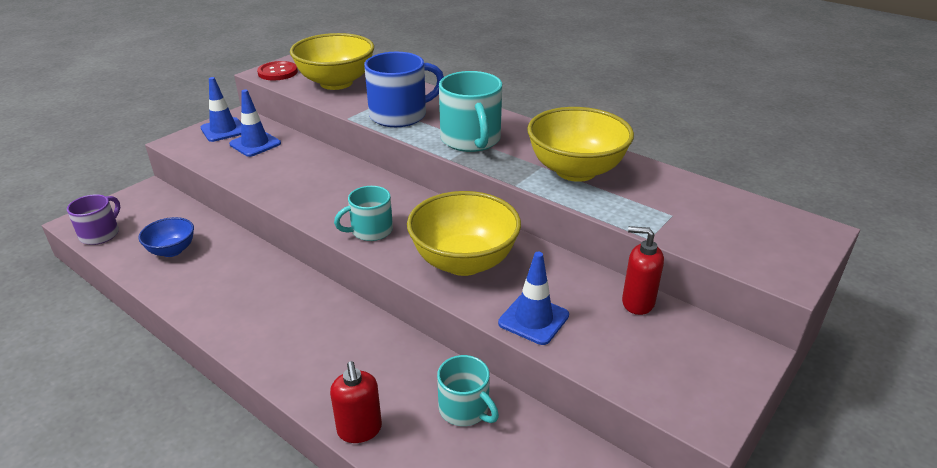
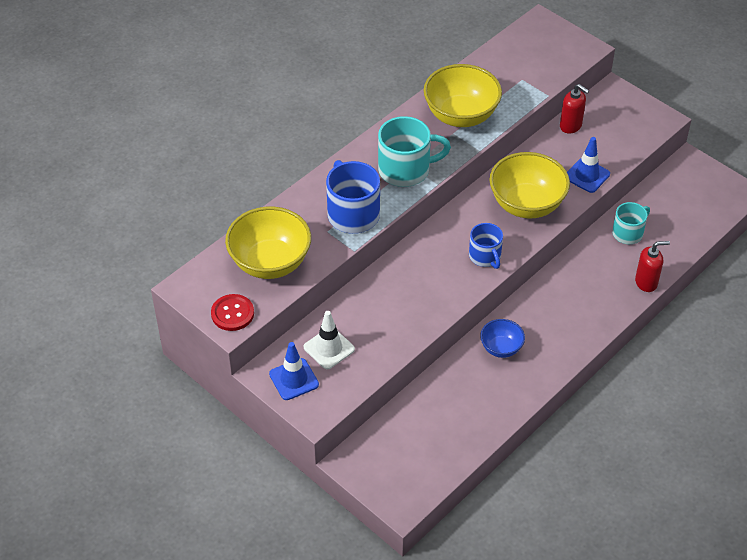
camera: 85 degrees left, 15 degrees up
purple mug [67,194,120,245] -> none
blue bowl [138,217,194,257] -> blue bowl moved to [480,319,525,358]
blue traffic cone [229,89,281,157] -> white traffic cone [304,311,355,369]
turquoise mug [334,186,393,241] -> blue mug [469,223,503,269]
red soap dispenser [622,226,664,315] -> red soap dispenser turned 75 degrees counterclockwise [560,84,589,133]

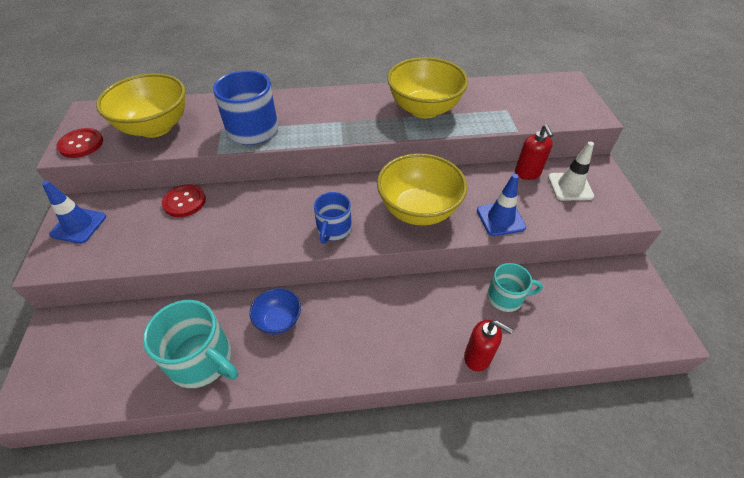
camera: 40 degrees right, 0 degrees up
white traffic cone [304,311,355,369] -> white traffic cone moved to [548,142,594,201]
turquoise mug [378,116,451,187] -> turquoise mug moved to [143,300,238,388]
none -> red button [162,184,206,217]

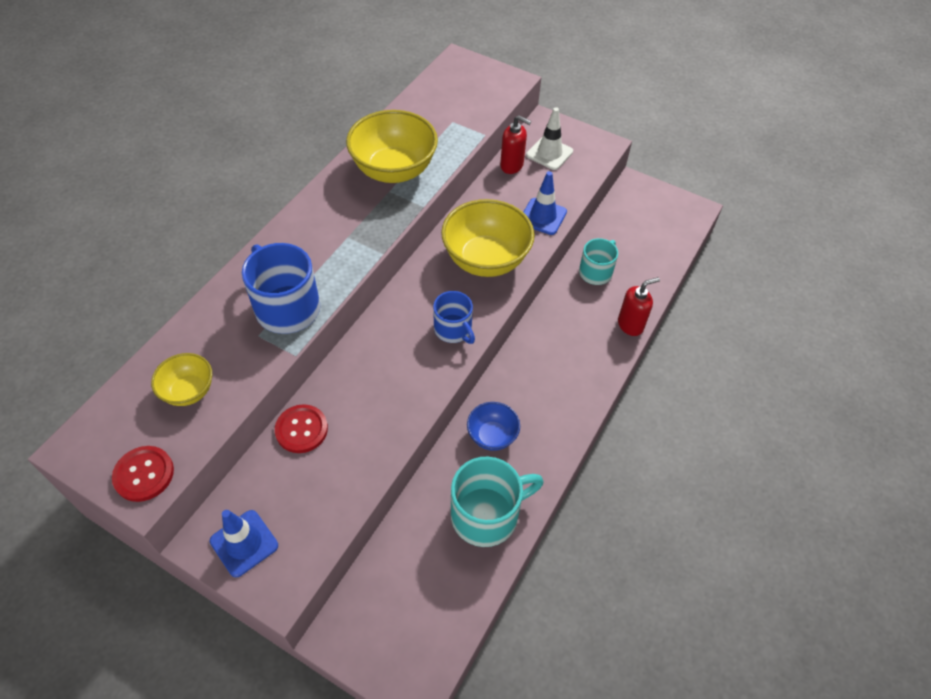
camera: 55 degrees left, 5 degrees up
yellow bowl [96,73,185,138] -> yellow bowl [151,353,212,406], size x0.53

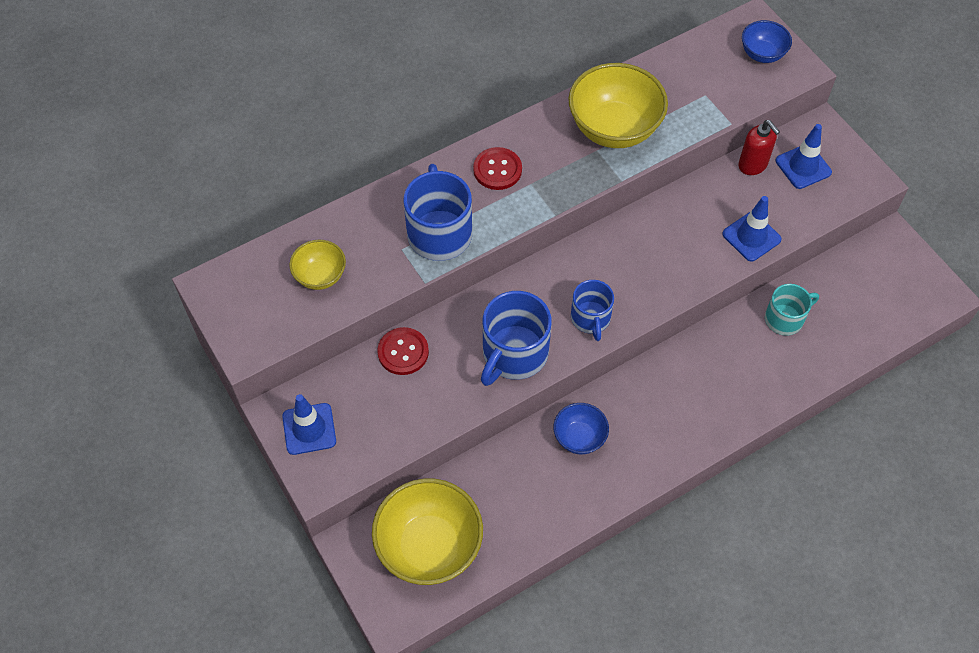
camera: 30 degrees right, 5 degrees up
red button [112,446,174,502] -> red button moved to [473,147,522,190]
yellow bowl [441,199,535,277] -> yellow bowl moved to [372,478,483,585]
turquoise mug [451,457,544,547] -> none
white traffic cone [526,107,573,170] -> blue traffic cone [776,124,832,189]
red soap dispenser [618,277,660,336] -> none
none -> blue mug [481,291,552,386]
none -> blue bowl [742,20,792,63]

